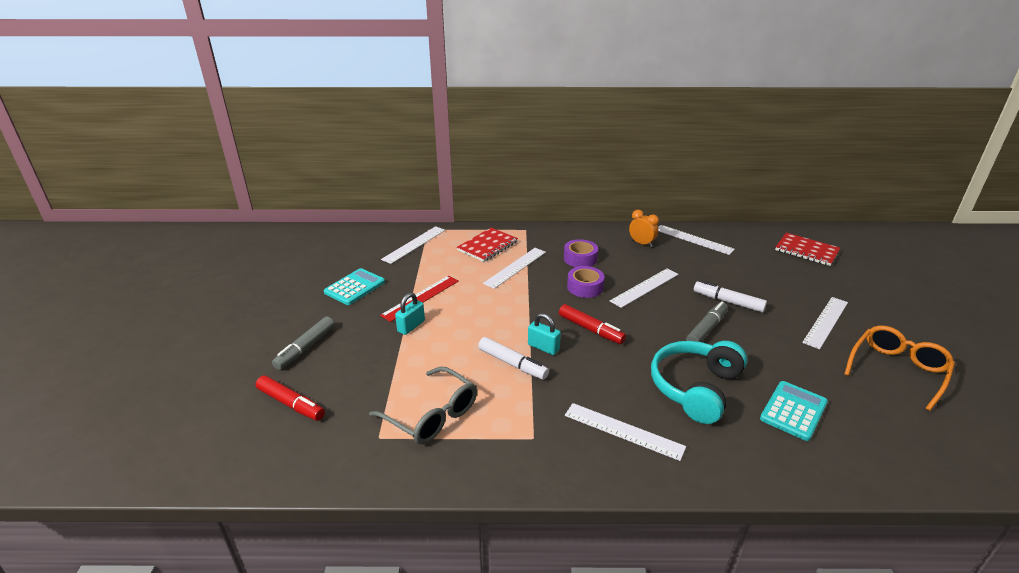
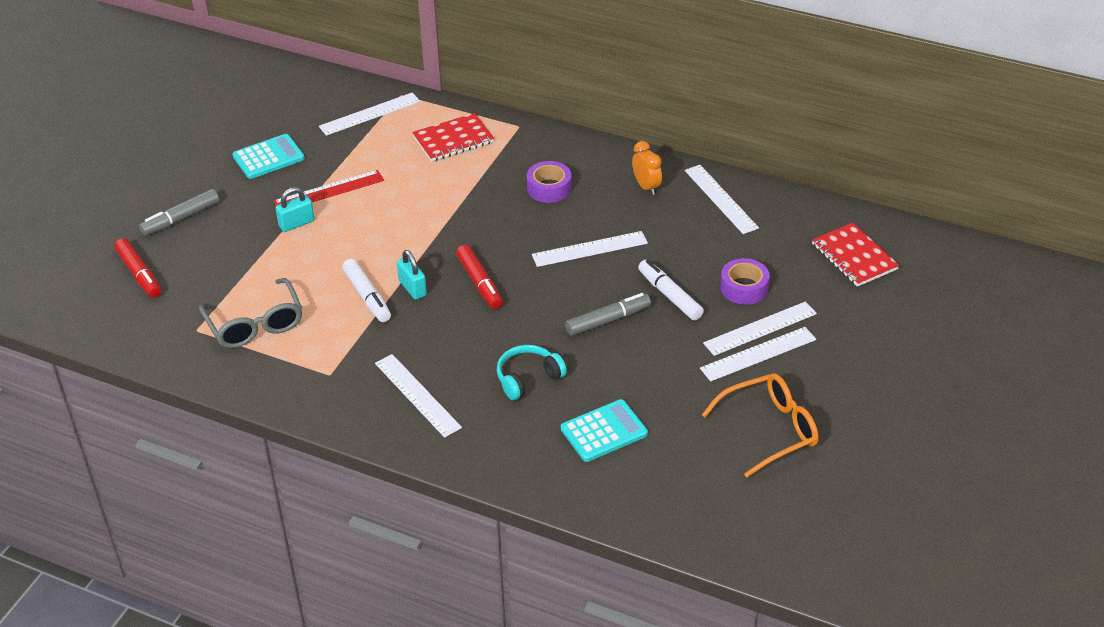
camera: 25 degrees right, 10 degrees up
white ruler [483,248,546,289] -> white ruler moved to [703,301,817,356]
purple tape [567,266,604,298] -> purple tape moved to [720,258,770,305]
turquoise headphones [651,341,747,424] -> turquoise headphones [497,345,567,400], size x0.61

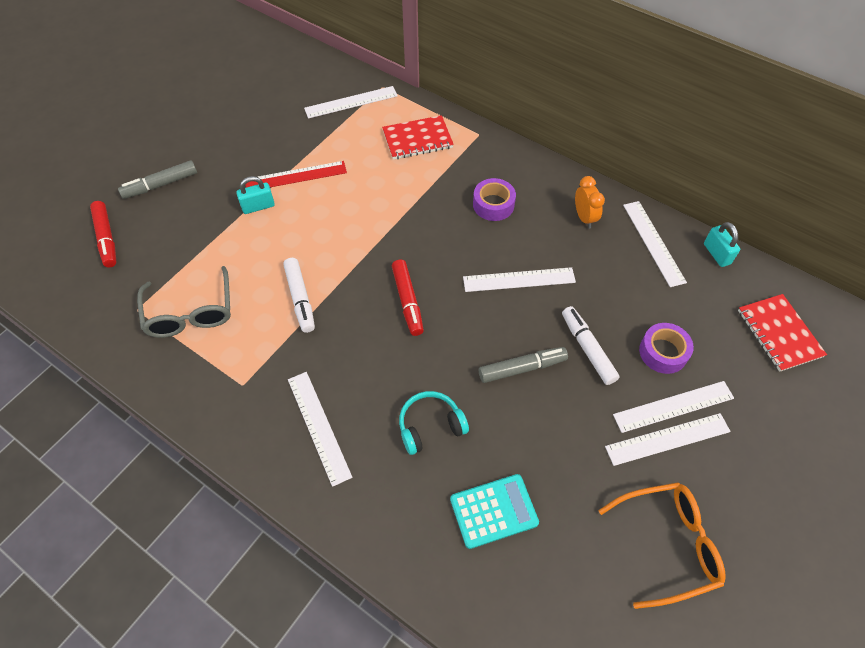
camera: 10 degrees right, 15 degrees up
turquoise calculator [232,134,305,179] -> none
turquoise padlock [397,250,427,300] -> turquoise padlock moved to [704,222,740,267]

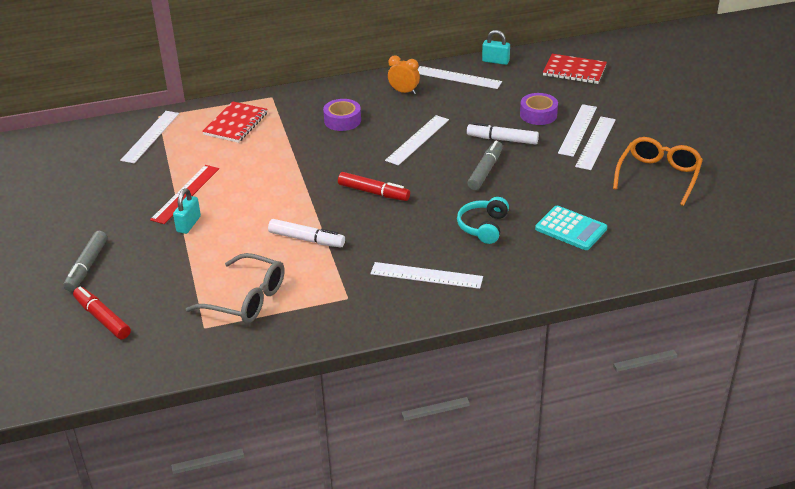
camera: 50 degrees left, 20 degrees down
red marker [90,201,117,268] -> red marker turned 150 degrees counterclockwise [73,287,131,339]
turquoise calculator [450,474,539,549] -> turquoise calculator turned 105 degrees clockwise [535,205,607,250]

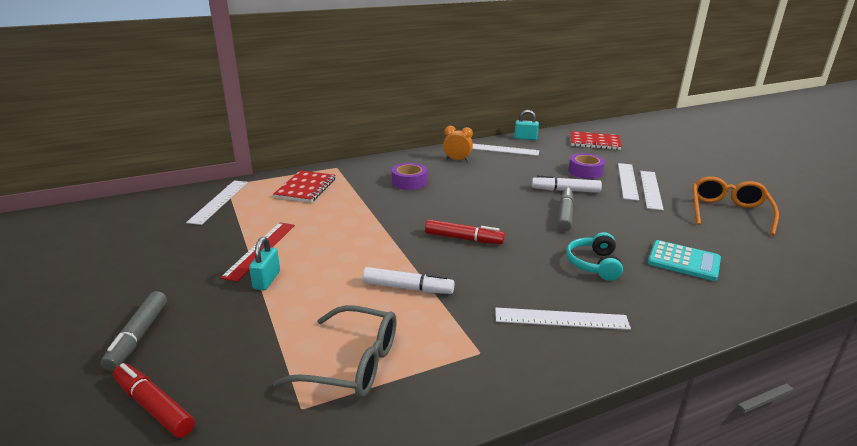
camera: 10 degrees left, 10 degrees down
white ruler [385,115,449,166] -> none

